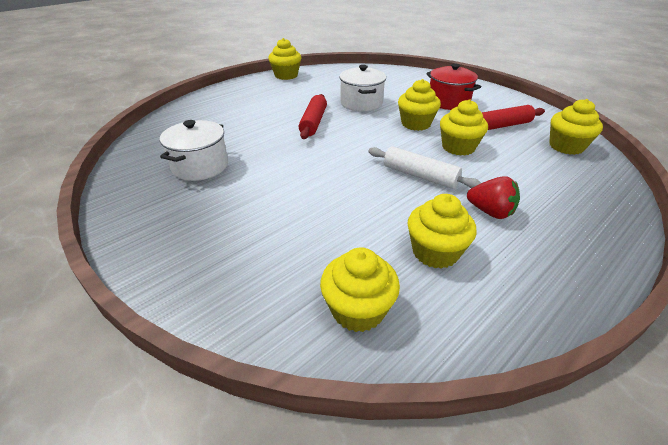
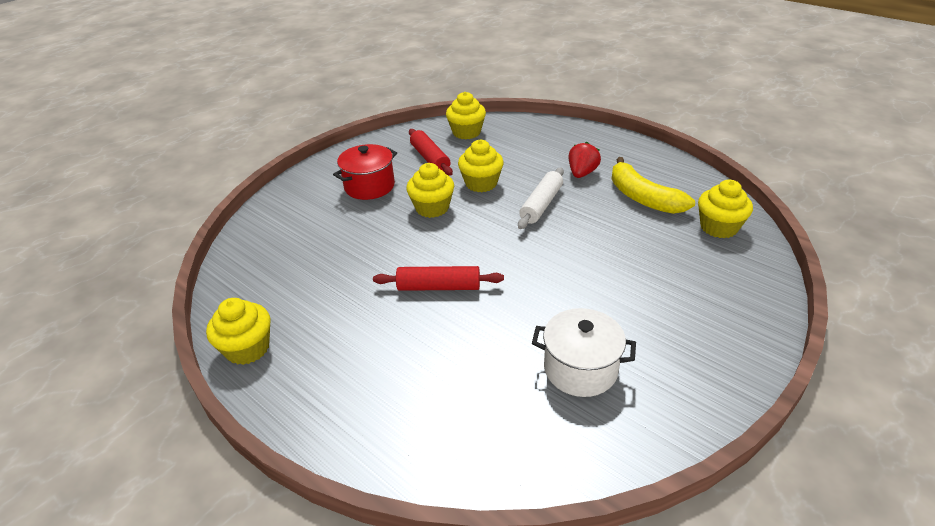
camera: 95 degrees left, 0 degrees up
white pot [339,65,386,111] -> none
yellow cupcake [407,194,477,269] -> yellow banana [611,157,695,214]

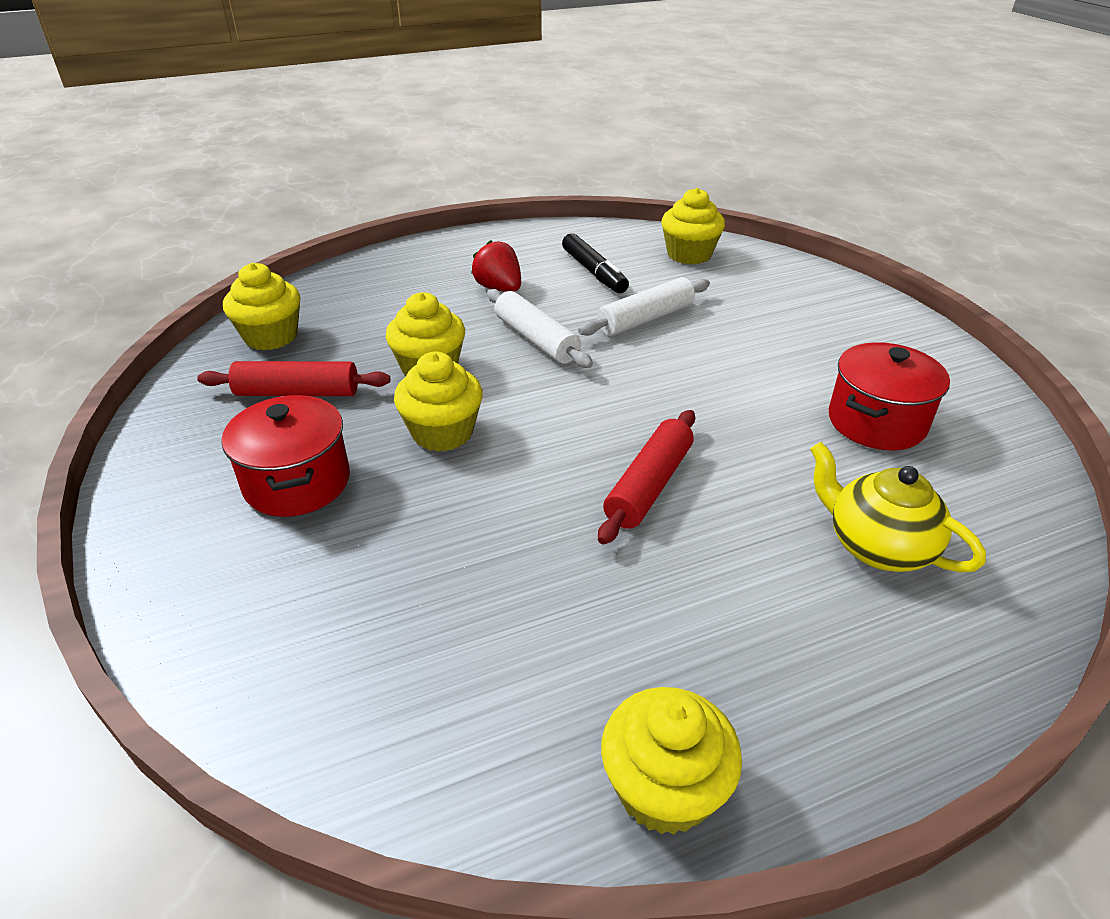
camera: 65 degrees left, 0 degrees up
white pot [532,308,636,397] -> red pot [829,342,950,451]
yellow banana [611,157,695,214] -> black marker [562,233,629,293]
none -> white rolling pin [578,277,710,336]
none -> yellow teapot [810,442,986,573]

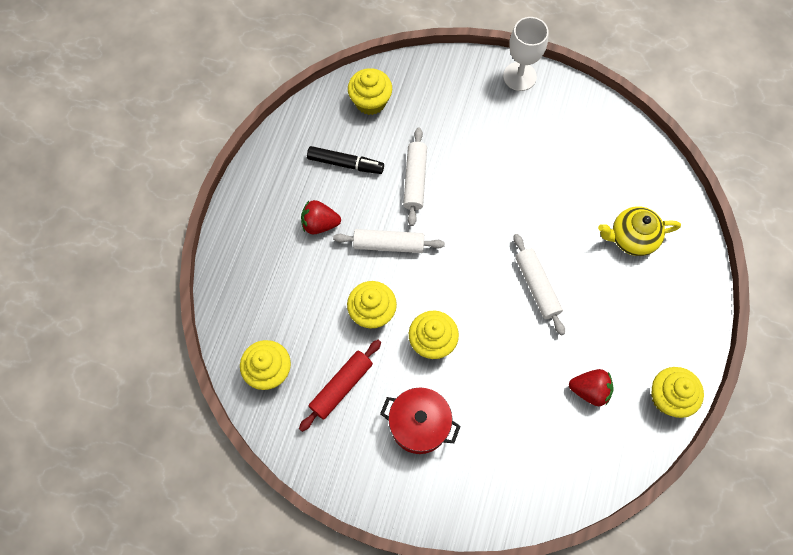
camera: 50 degrees left, 30 degrees up
red rolling pin [598,410,695,545] -> white rolling pin [513,234,565,335]
red pot [829,342,950,451] -> none
none -> white goblet [503,17,549,91]
none -> red strawberry [569,369,614,406]

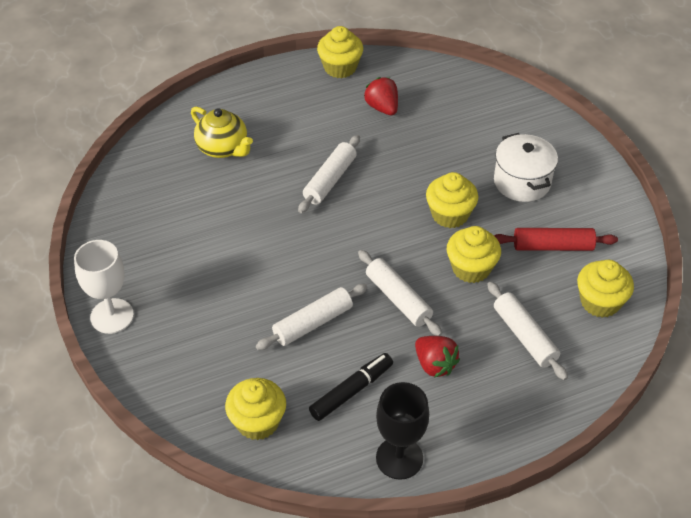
camera: 130 degrees left, 20 degrees down
black marker [307,146,384,174] -> black marker turned 75 degrees clockwise [309,353,393,421]
red pot [380,387,461,454] -> white pot [494,133,558,202]
none -> black goblet [376,382,429,480]
none -> white rolling pin [487,282,568,380]

